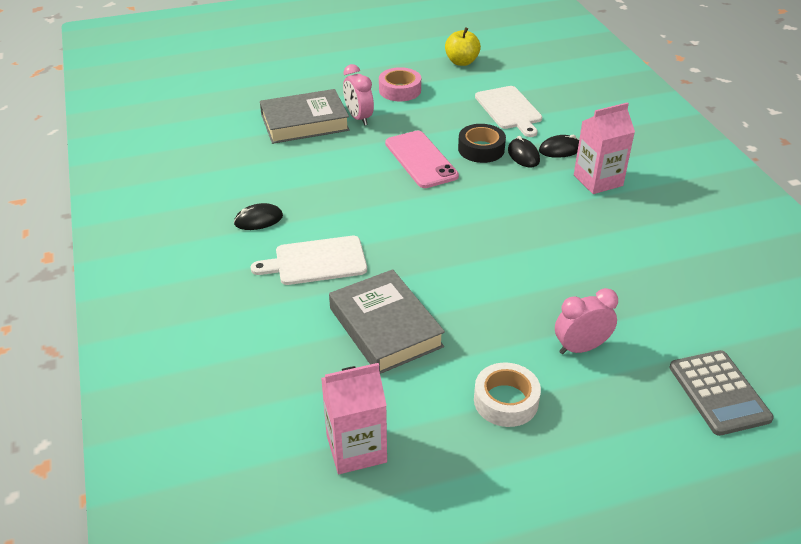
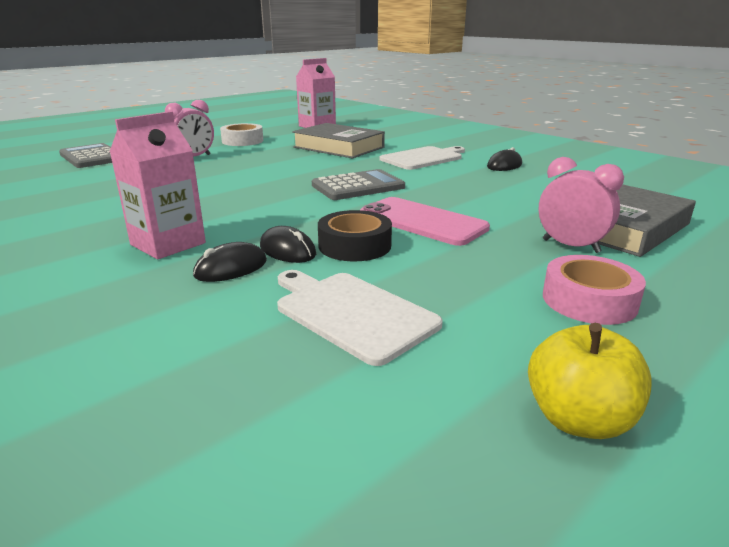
camera: 155 degrees right, 15 degrees down
none -> grey calculator [312,169,405,200]

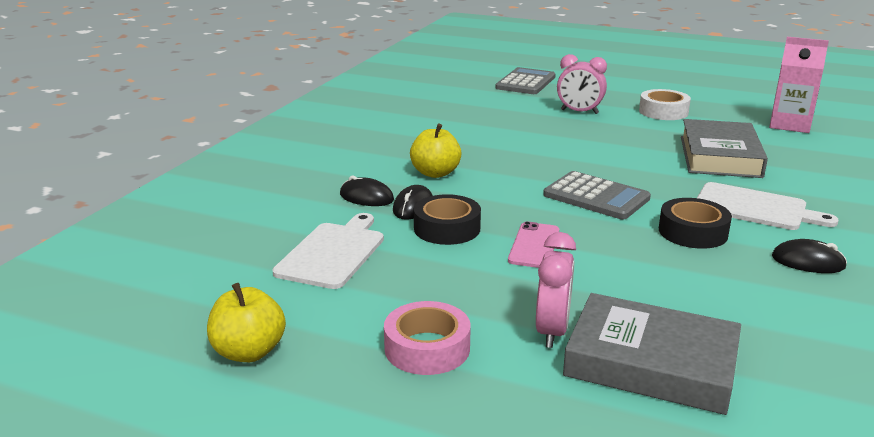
camera: 65 degrees right, 0 degrees up
pink carton [110,111,206,259] -> none
pink phone [360,197,490,246] -> pink phone [508,222,559,268], size x0.64
none -> yellow apple [410,123,461,178]
none -> black tape [659,198,732,249]

